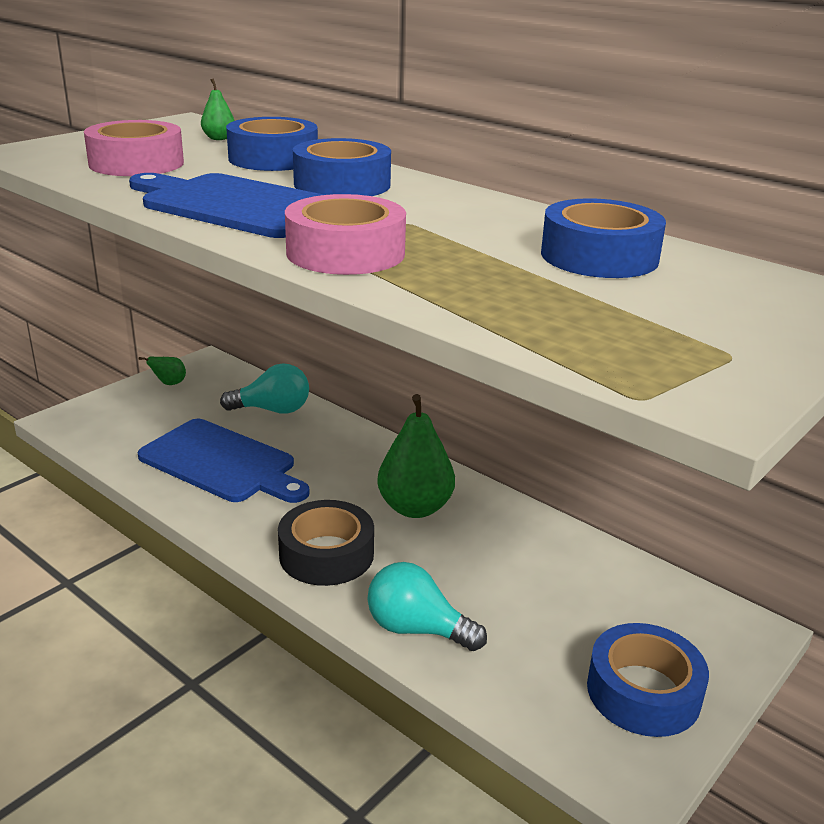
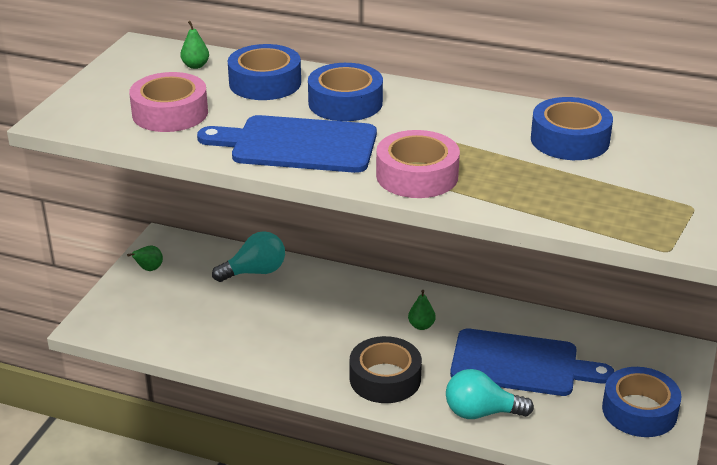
camera: 20 degrees left, 5 degrees up
blue cutting board [138,419,309,503] -> blue cutting board moved to [450,329,614,396]
green pear [377,394,455,518] -> green pear [408,290,436,330], size x0.46

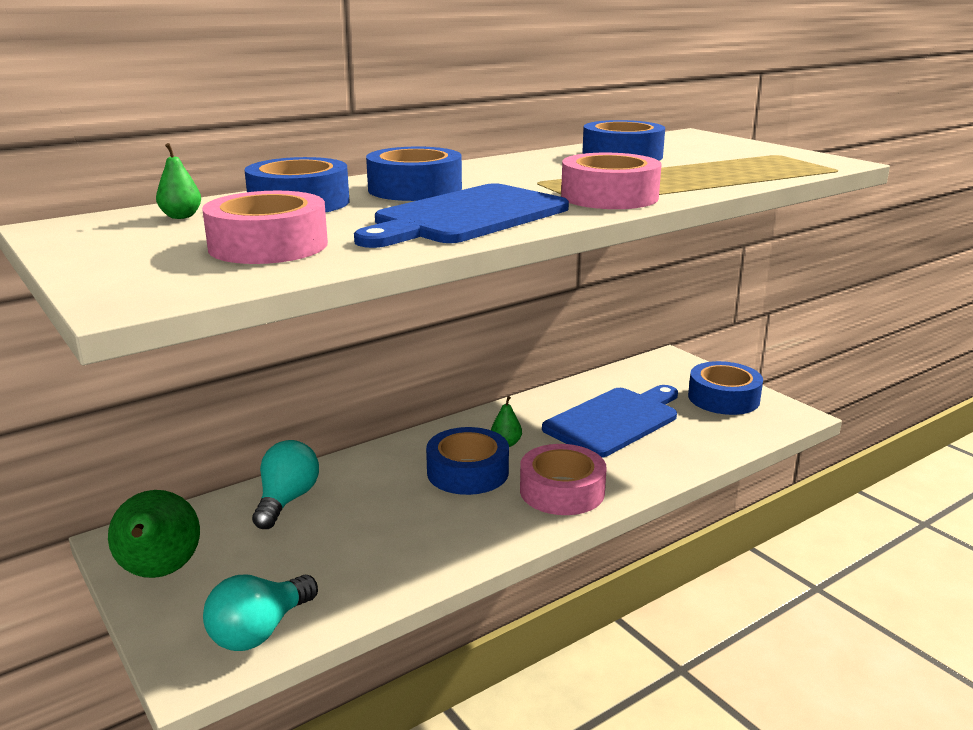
camera: 55 degrees left, 10 degrees down
green pear [127,246,163,271] -> green pear [108,490,200,578], size x2.16
black tape [350,336,422,403] -> pink tape [520,444,607,515]
turquoise light bulb [446,369,534,419] -> turquoise light bulb moved to [203,574,318,651]
none -> blue tape [426,427,509,495]

